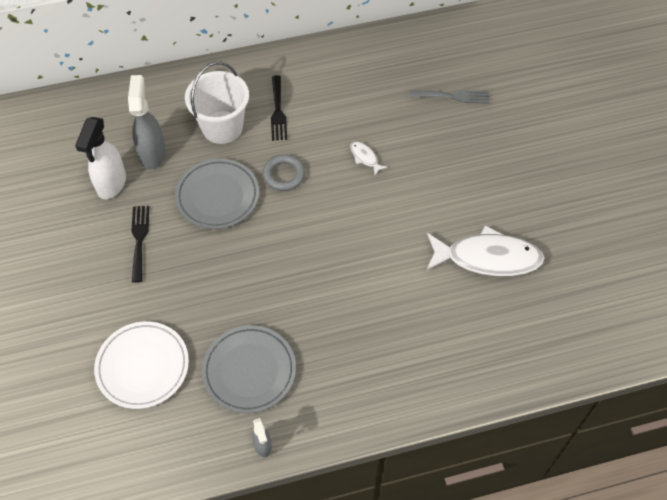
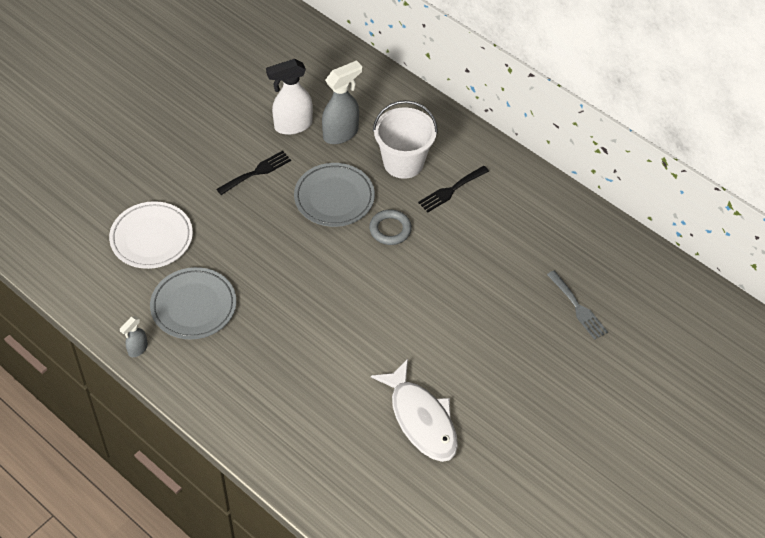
camera: 55 degrees right, 5 degrees down
white fish [350,141,387,175] -> none

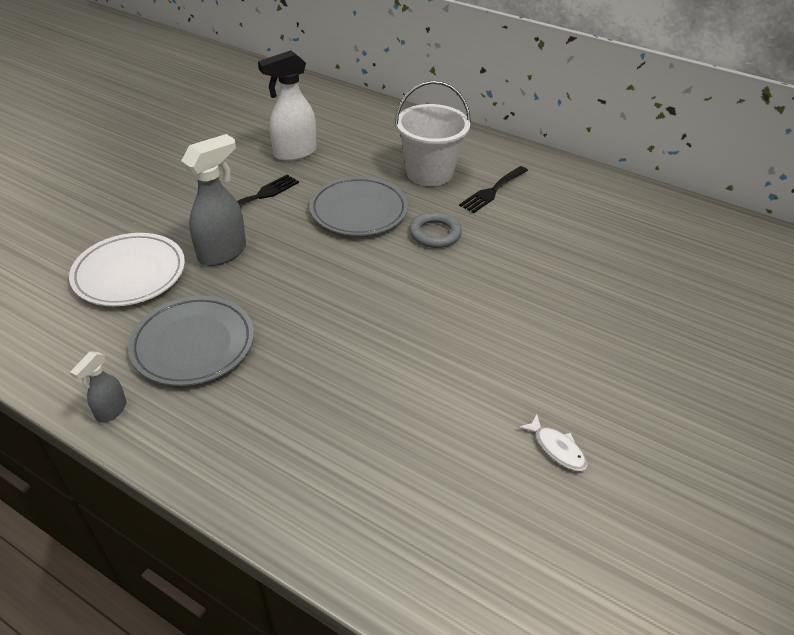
camera: 10 degrees left, 10 degrees down
grey spray bottle [322,60,362,144] -> grey spray bottle moved to [181,134,246,266]
white fish [371,359,458,462] -> white fish [518,414,588,471], size x0.42
grey fork [547,271,608,340] -> none

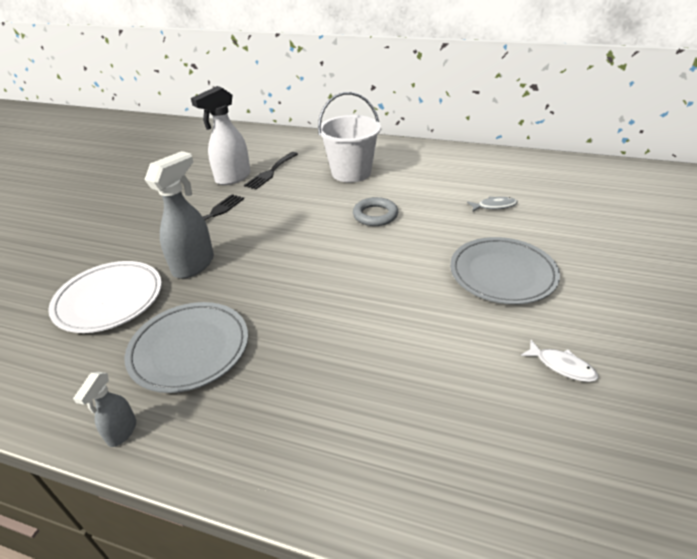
camera: 10 degrees left, 5 degrees down
grey plate [309,176,408,236] -> grey plate moved to [450,237,560,304]
black fork [459,166,528,213] -> black fork moved to [244,152,298,189]
none -> grey fish [467,196,518,211]

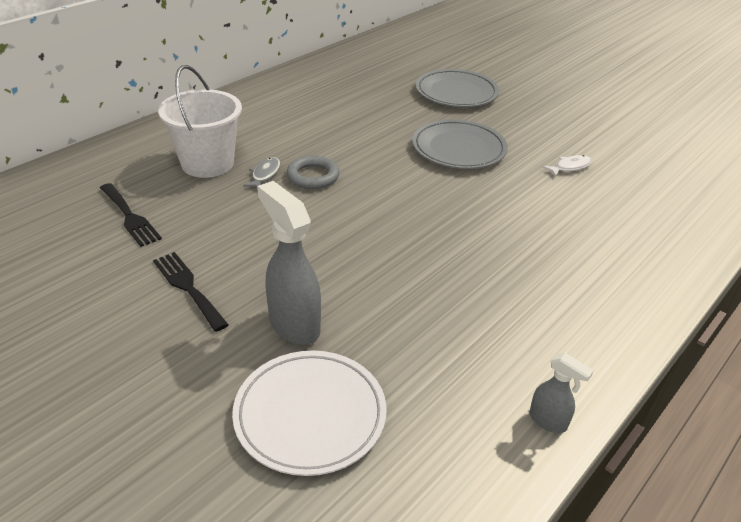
camera: 70 degrees left, 0 degrees up
grey plate [125,302,248,393] -> grey plate moved to [416,69,499,107]
white spray bottle [191,86,251,185] -> none
grey fish [467,196,518,211] -> grey fish moved to [243,157,281,187]

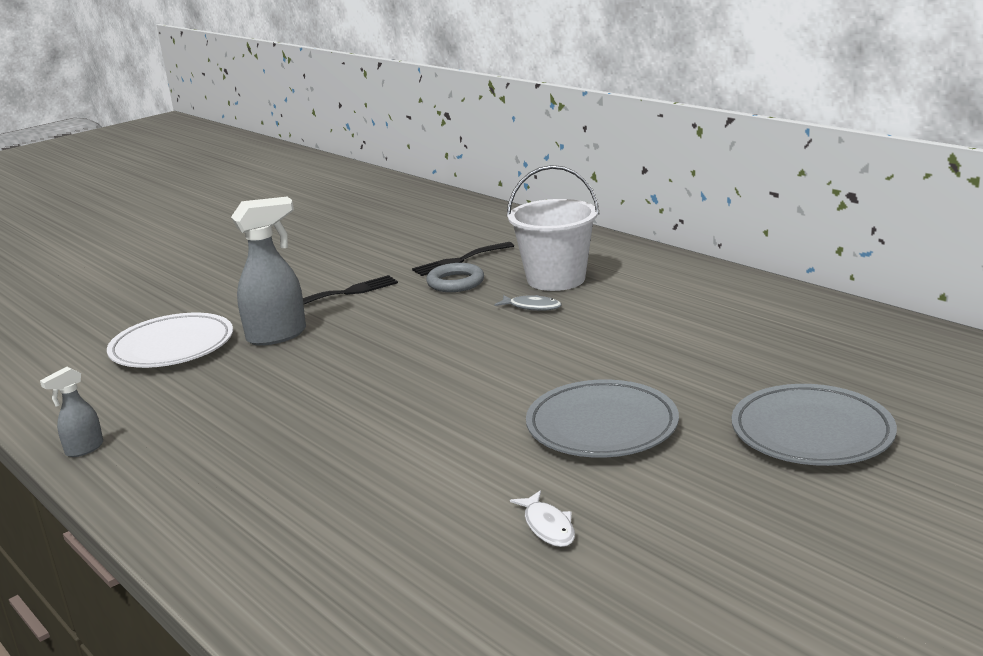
camera: 100 degrees right, 15 degrees down
grey ring [287,155,339,189] -> grey ring moved to [426,263,484,292]

